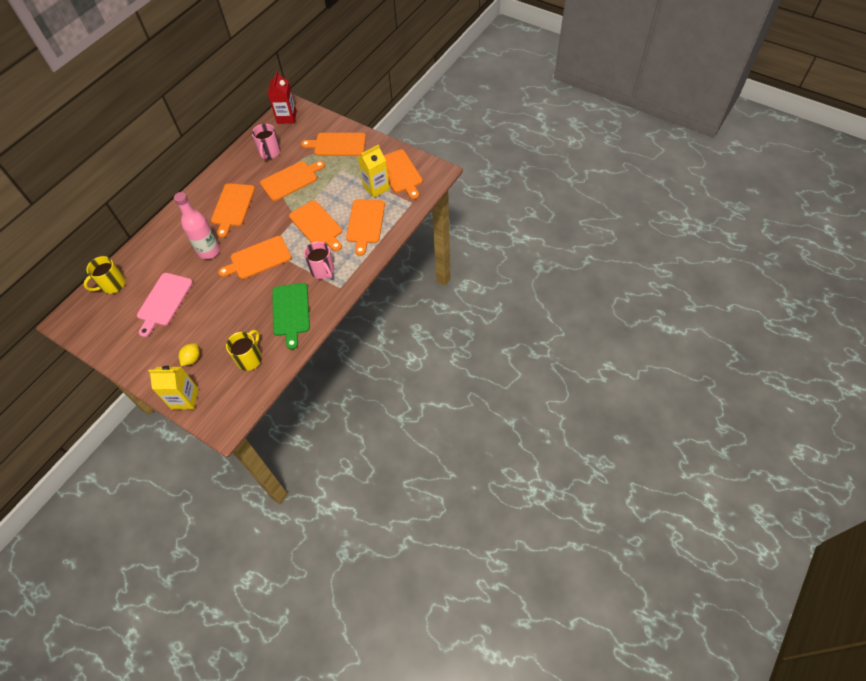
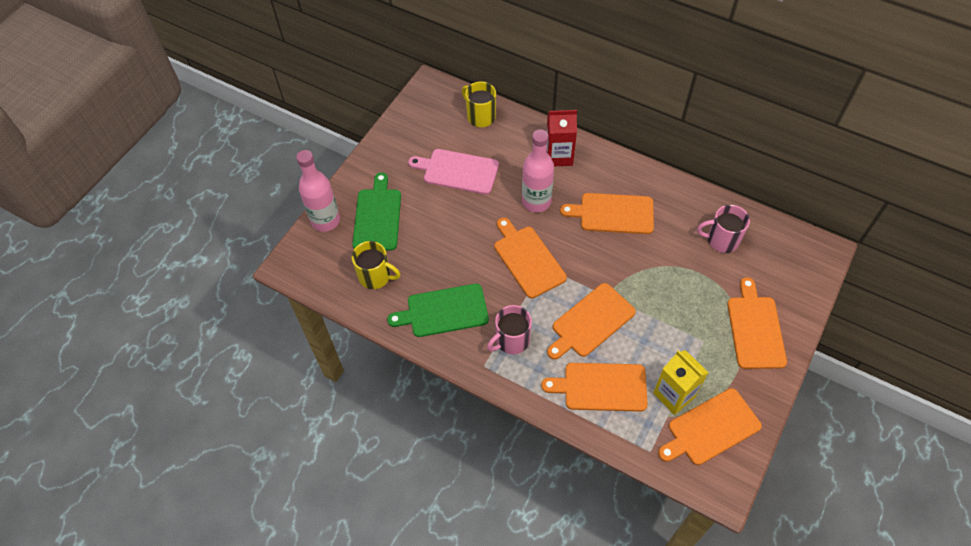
camera: 85 degrees right, 0 degrees up
yellow carton [148,366,198,409] -> pink bottle [296,150,340,232]
yellow lemon [178,343,200,366] -> green cutting board [352,172,401,251]
orange cutting board [260,161,325,201] -> none
red carton [268,71,297,124] -> red carton moved to [547,110,577,166]

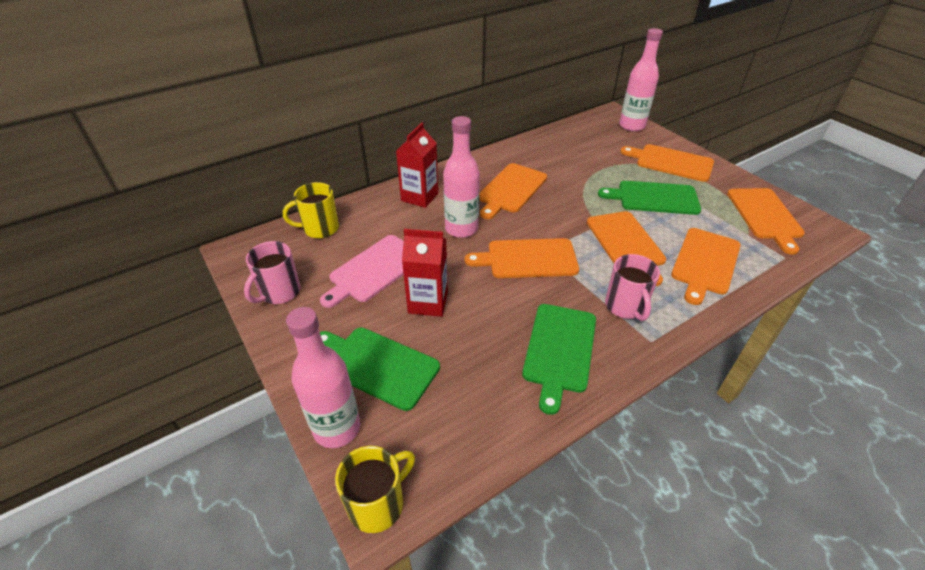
camera: 65 degrees left, 15 degrees down
yellow mug [352,241,400,289] -> yellow mug moved to [335,446,415,533]
yellow carton [653,350,709,415] -> none
pink mug [697,205,750,253] -> pink mug moved to [244,241,301,304]
none -> red carton [402,229,448,317]
none -> green cutting board [598,181,701,215]
none -> pink bottle [619,28,663,132]

